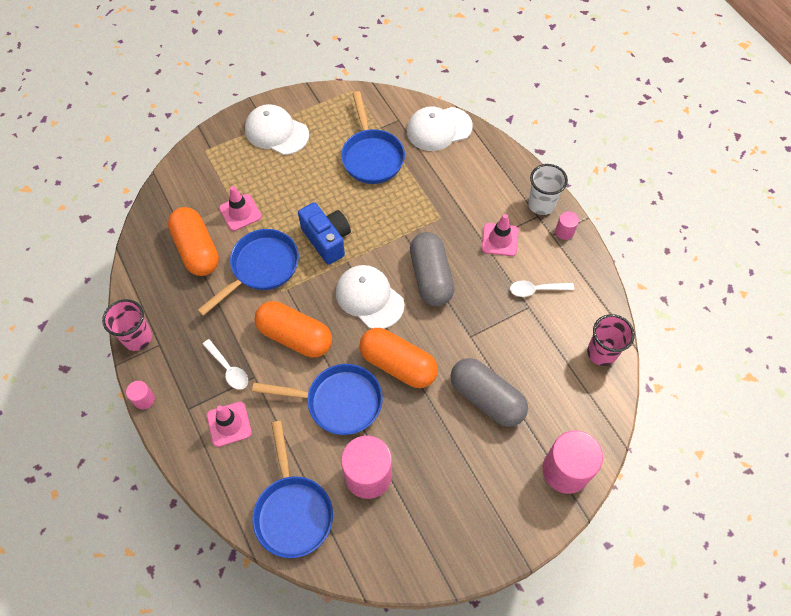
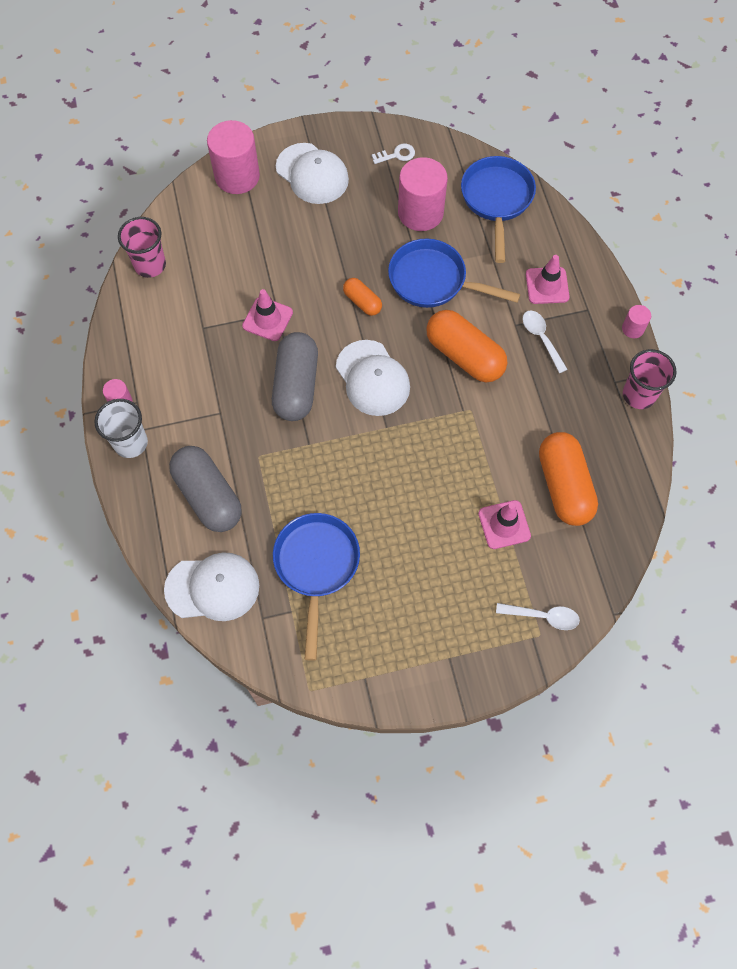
camera: 165 degrees left, 5 degrees up
blue pan [197,229,299,316] -> none
white cap [245,104,309,155] -> white cap moved to [276,143,349,204]
blue camera [298,202,351,265] -> none
orange capsule [359,328,438,388] -> orange capsule [343,278,382,316], size x0.53
grey capsule [450,358,528,427] -> grey capsule moved to [169,446,242,532]
pink traffic cone [482,214,519,256] -> pink traffic cone moved to [242,289,293,341]
white spoon [510,280,574,297] -> white spoon moved to [496,603,580,630]
none -> white key [372,143,415,164]

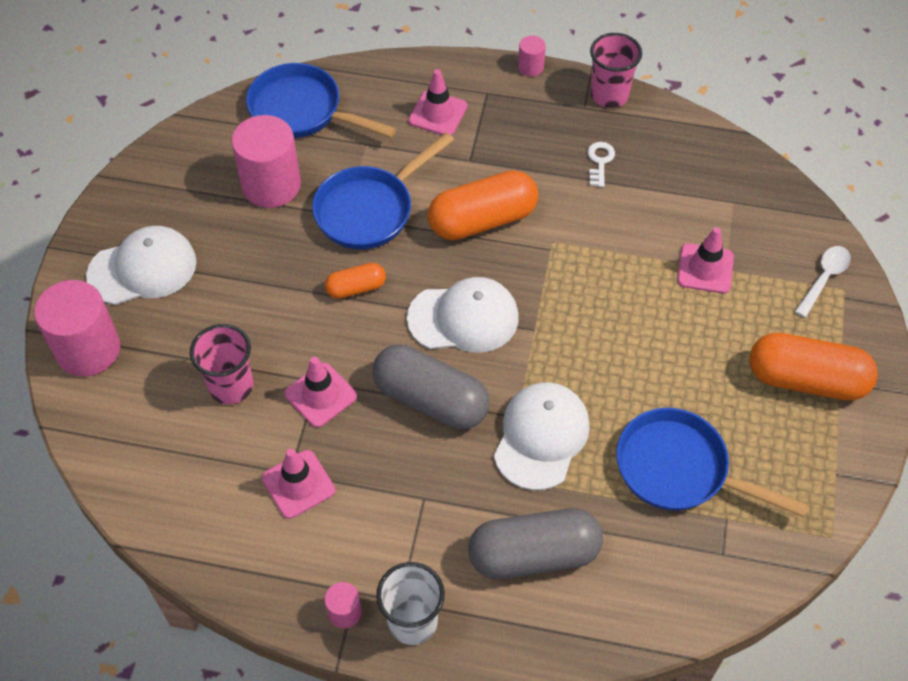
camera: 65 degrees left, 10 degrees down
pink cup [118,217,166,278] -> pink cup moved to [190,324,253,404]
white cap [164,552,259,621] -> white cap moved to [494,382,590,490]
white key [372,143,415,164] -> white key moved to [588,142,615,187]
white spoon [523,310,568,373] -> none
orange capsule [539,432,598,526] -> orange capsule moved to [749,333,878,401]
none -> pink traffic cone [262,449,335,519]

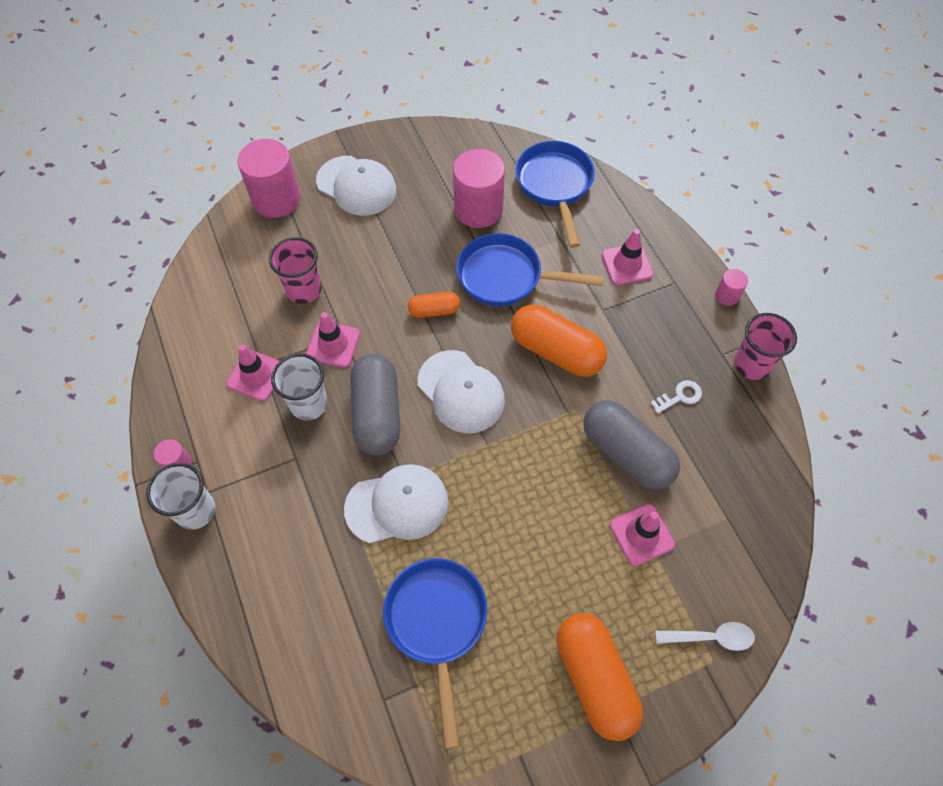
camera: 55 degrees right, 5 degrees up
orange capsule [325,263,386,299] -> orange capsule turned 45 degrees counterclockwise [408,291,460,318]
grey capsule [468,508,603,579] -> grey capsule moved to [583,400,680,490]
none -> white cup [271,353,328,421]

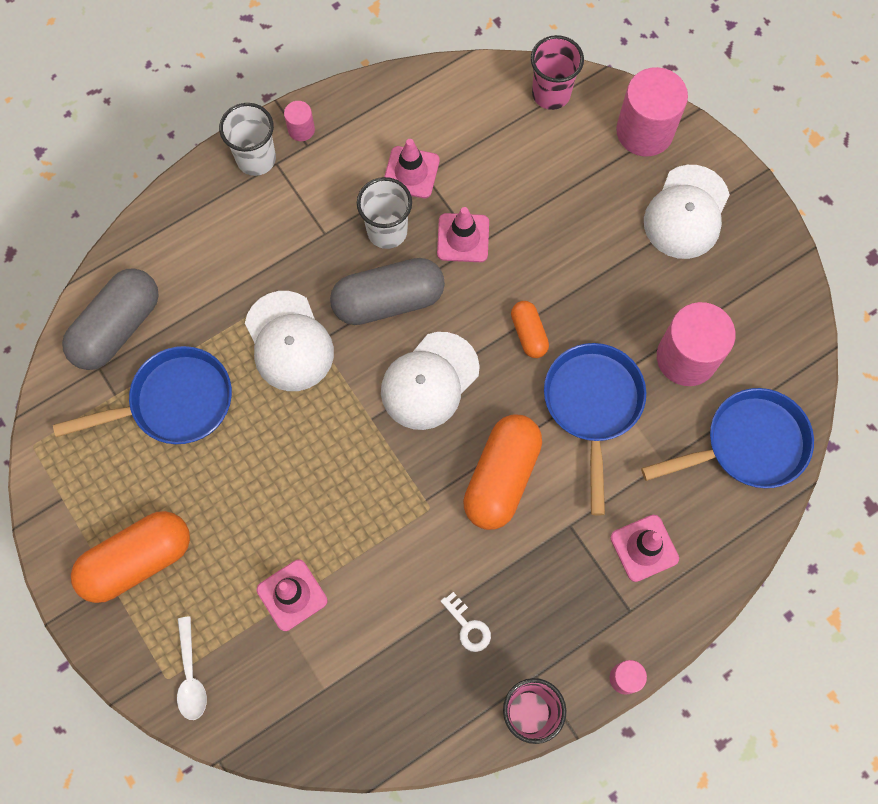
camera: 80 degrees right, 10 degrees up
pink cup [269,237,321,304] -> pink cup moved to [531,35,584,110]
grey capsule [583,400,680,490] -> grey capsule moved to [62,268,159,370]

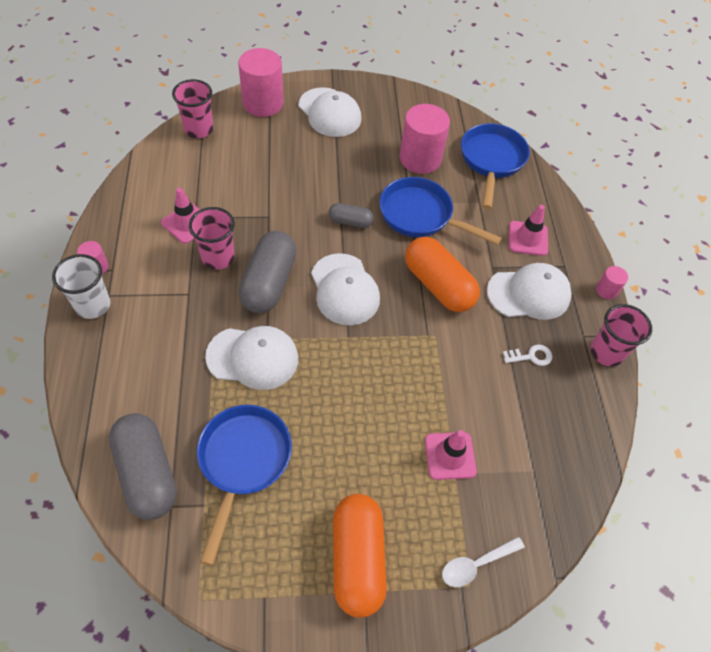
camera: 65 degrees left, 15 degrees down
white spoon [177,616,207,720] -> white spoon turned 135 degrees clockwise [442,537,525,587]
white cup [357,177,412,249] -> pink cup [189,207,235,270]
pink traffic cone [437,207,489,262] -> none
orange capsule [511,301,549,358] -> grey capsule [328,203,374,228]
none -> white cap [487,263,572,320]

